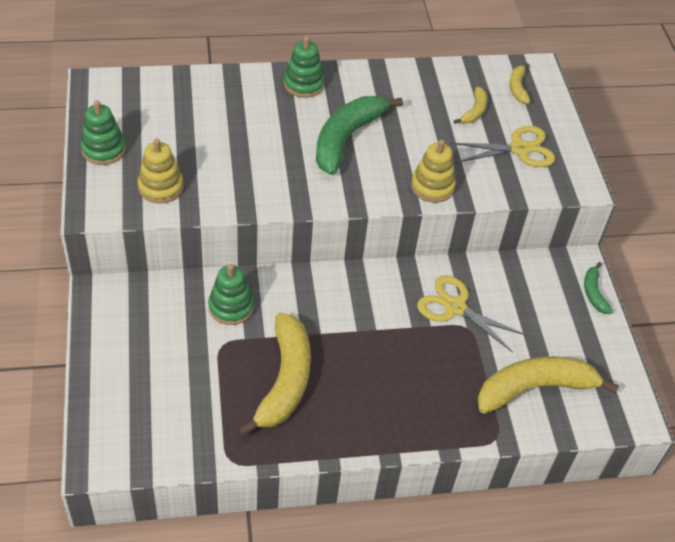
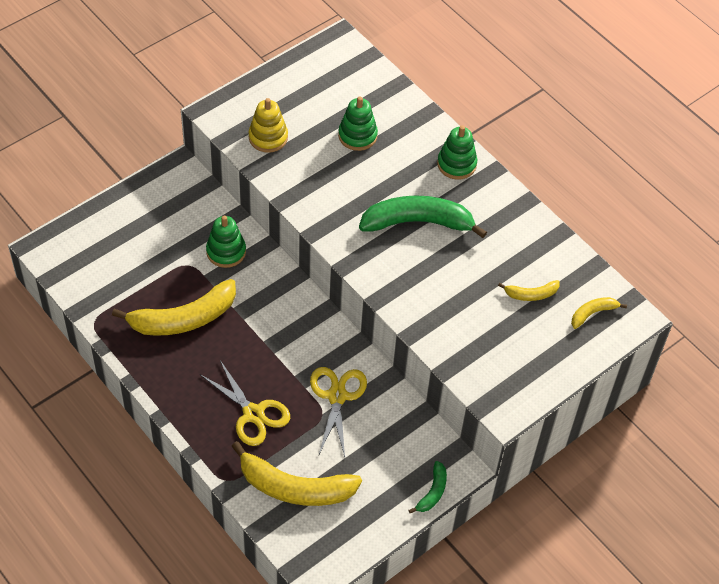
camera: 60 degrees right, 5 degrees up
green stacking toy [80,101,126,165] -> green stacking toy moved to [338,96,378,151]
yellow stacking toy [411,139,456,203] -> none
yellow scissors [450,126,555,167] -> yellow scissors moved to [200,360,290,446]
yellow banana [477,356,619,414] -> yellow banana turned 150 degrees clockwise [232,441,362,506]
green banana [584,262,613,314] -> green banana turned 150 degrees clockwise [408,461,447,513]

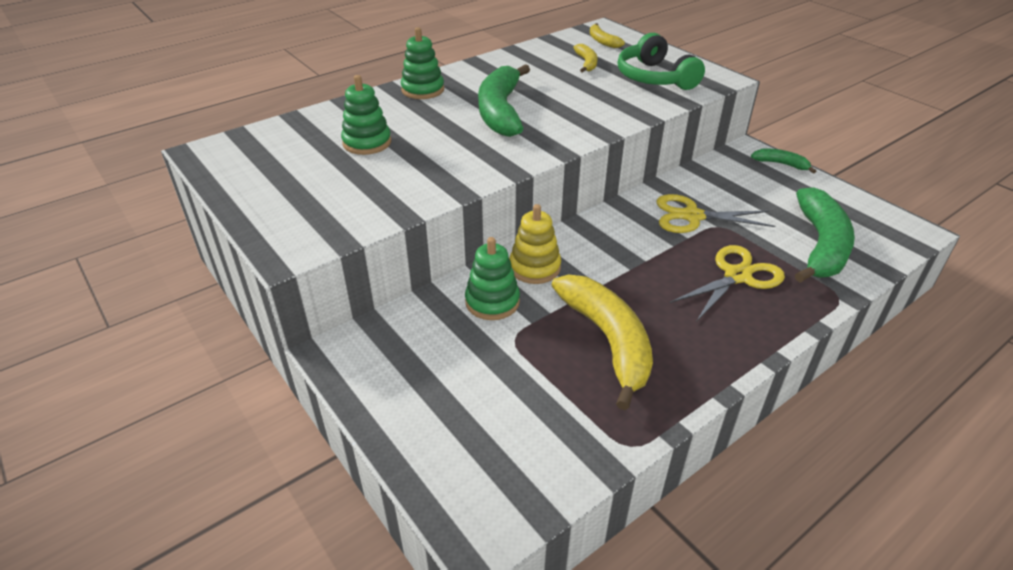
camera: 85 degrees left, 15 degrees down
yellow banana [232,441,362,506] -> green banana [795,187,855,283]
yellow stacking toy [249,98,288,153] -> yellow stacking toy moved to [509,204,561,284]
none -> green headphones [618,33,705,90]

